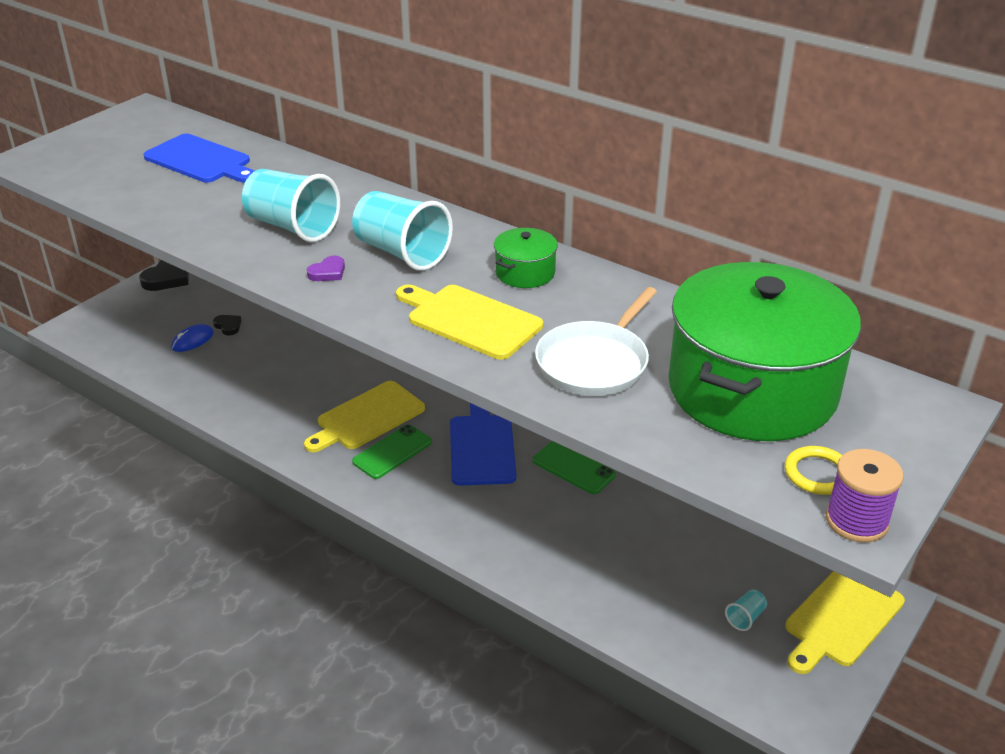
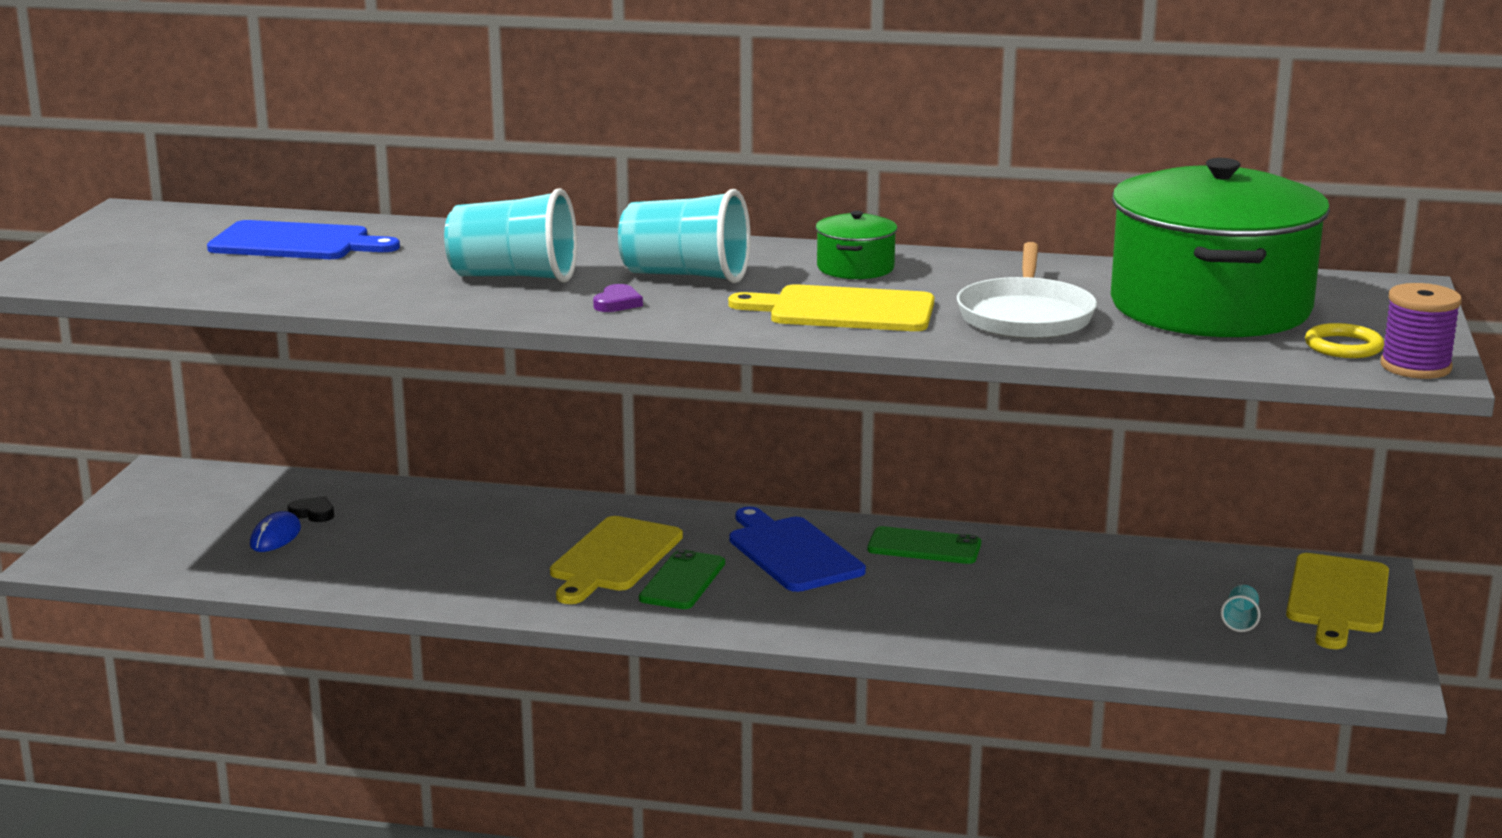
camera: 25 degrees left, 15 degrees down
black heart [139,260,189,291] -> none

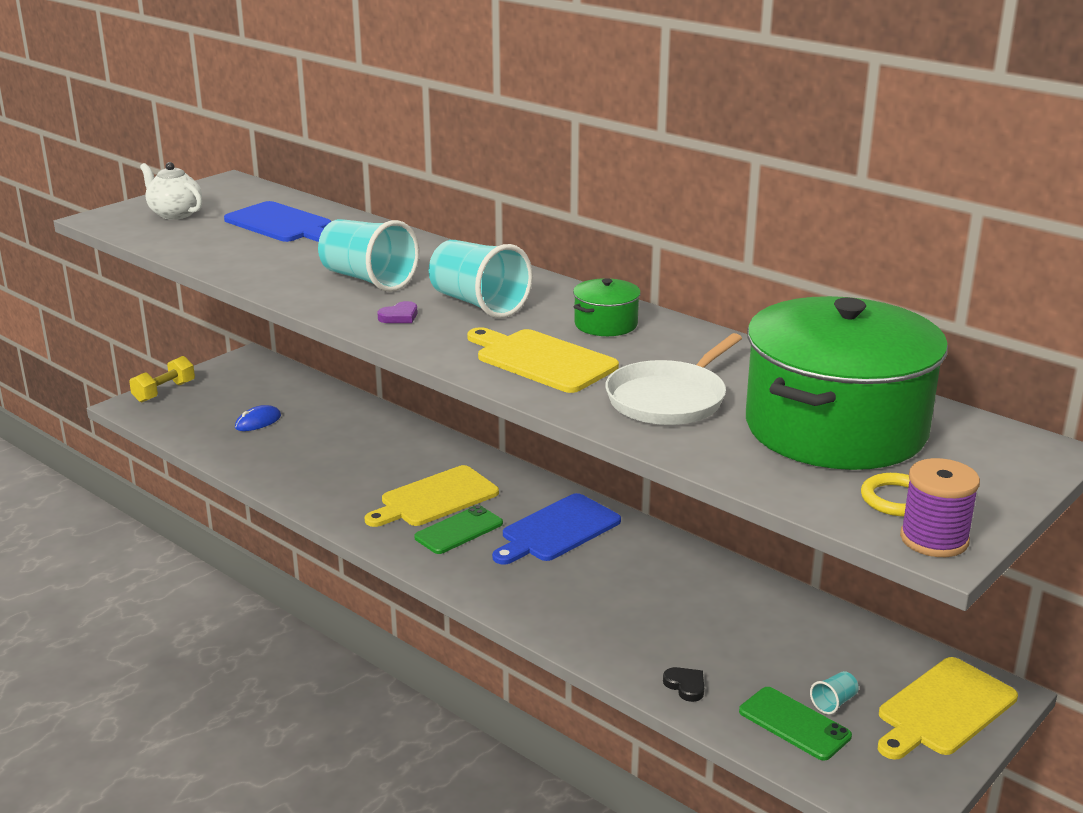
camera: 30 degrees right, 5 degrees up
black heart [288,496,334,522] -> black heart moved to [663,667,704,702]
blue cutting board [729,507,866,592] -> blue cutting board turned 135 degrees counterclockwise [492,493,621,565]
green phone [867,526,981,564] -> green phone moved to [739,687,852,761]
none -> yellow dumbbell [129,356,195,403]
none -> white teapot [140,162,202,220]

